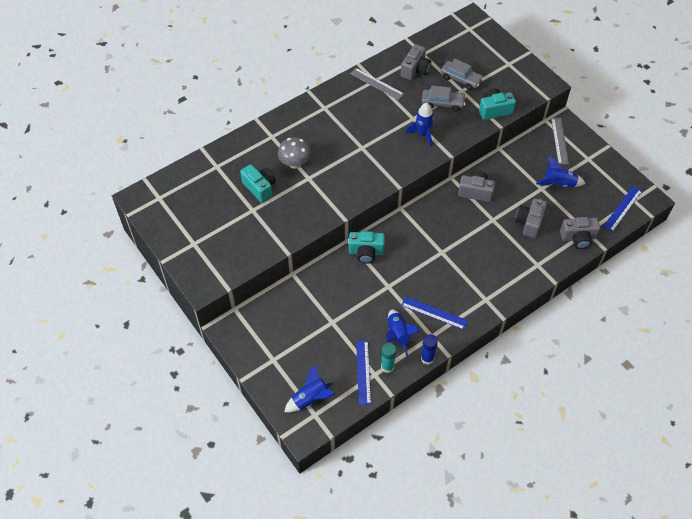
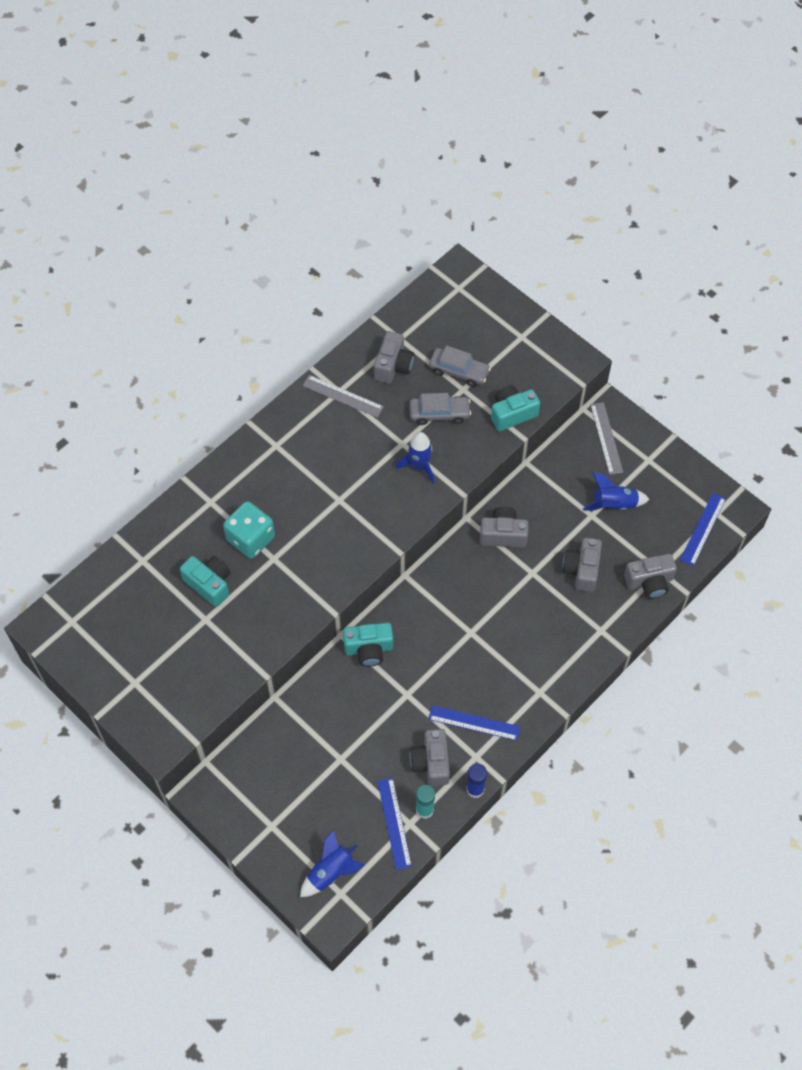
camera: 10 degrees left, 5 degrees up
grey mushroom [278,137,311,169] -> turquoise dice [223,501,275,558]
blue rocket [386,310,420,357] -> grey camera [409,729,450,786]

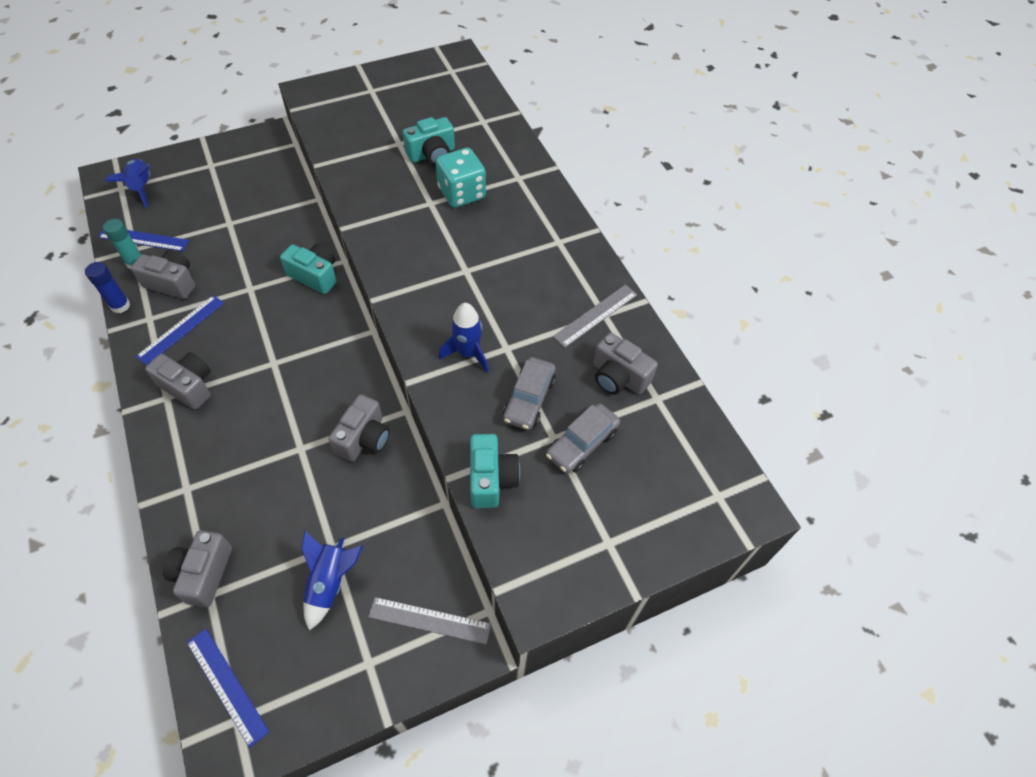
camera: 110 degrees right, 5 degrees down
turquoise camera [343,623,393,667] -> turquoise camera turned 105 degrees clockwise [280,243,336,294]
grey camera [562,538,602,592] -> grey camera moved to [145,352,211,410]

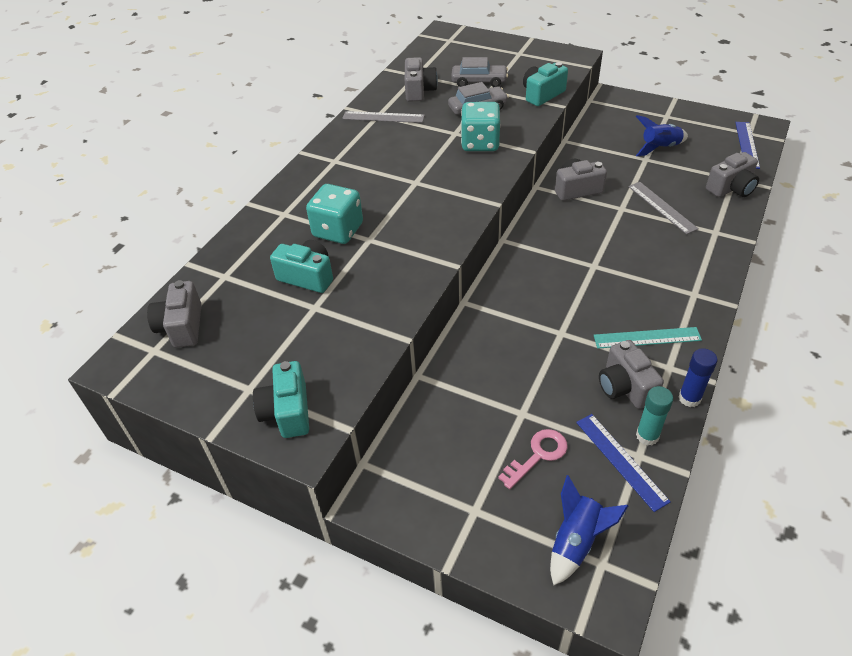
camera: 125 degrees left, 10 degrees down
blue ruler [136,295,224,365] -> turquoise ruler [594,327,702,349]
grey camera [145,352,211,410] -> grey camera moved to [147,280,202,348]
turquoise camera [280,243,336,294] -> turquoise camera moved to [253,361,309,438]
grey ruler [368,597,491,645] -> grey ruler moved to [628,182,699,234]
blue rocket [439,303,489,373] -> turquoise dice [461,102,500,151]
none -> pink key [498,429,568,489]

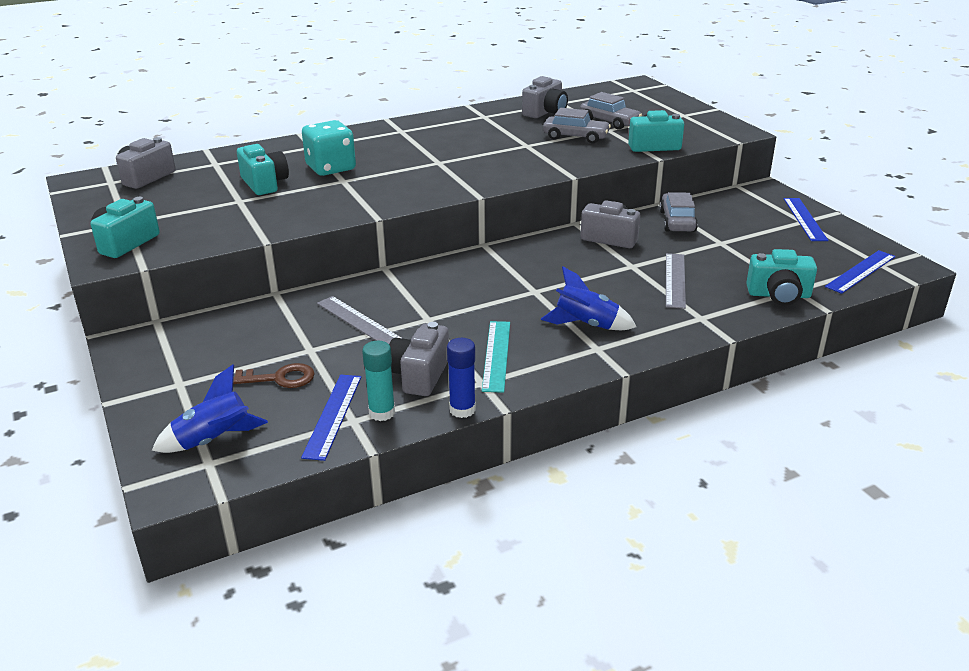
camera: 35 degrees right, 15 degrees down
grey ruler [342,111,425,123] -> grey ruler moved to [317,296,403,344]
turquoise dice [461,102,500,151] -> none
pink key [498,429,568,489] -> brown key [233,363,315,388]
turquoise ruler [594,327,702,349] -> turquoise ruler turned 60 degrees clockwise [482,321,510,393]
blue rocket [636,115,688,156] -> blue rocket moved to [540,267,637,330]
grey camera [706,152,759,197] -> turquoise camera [746,249,817,306]
none -> grey car [660,192,698,232]
none -> blue ruler [784,198,828,241]

